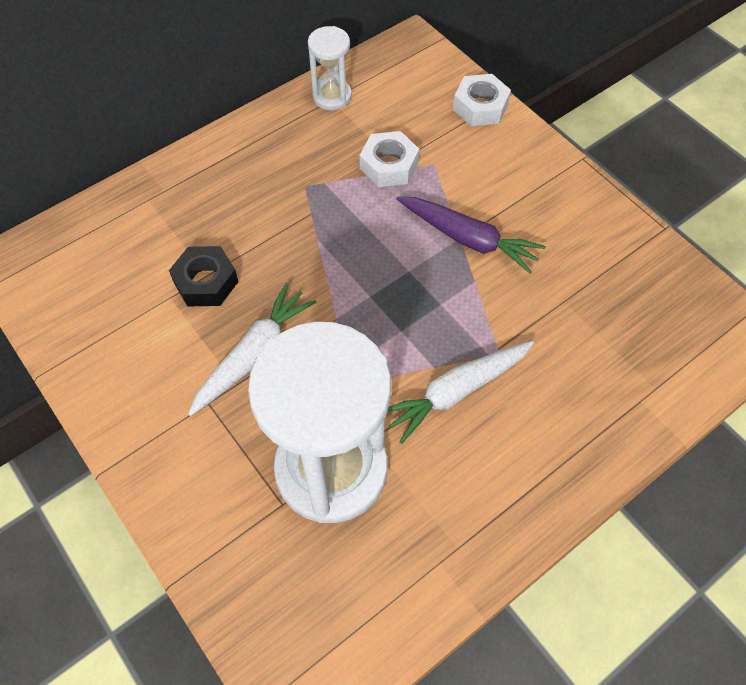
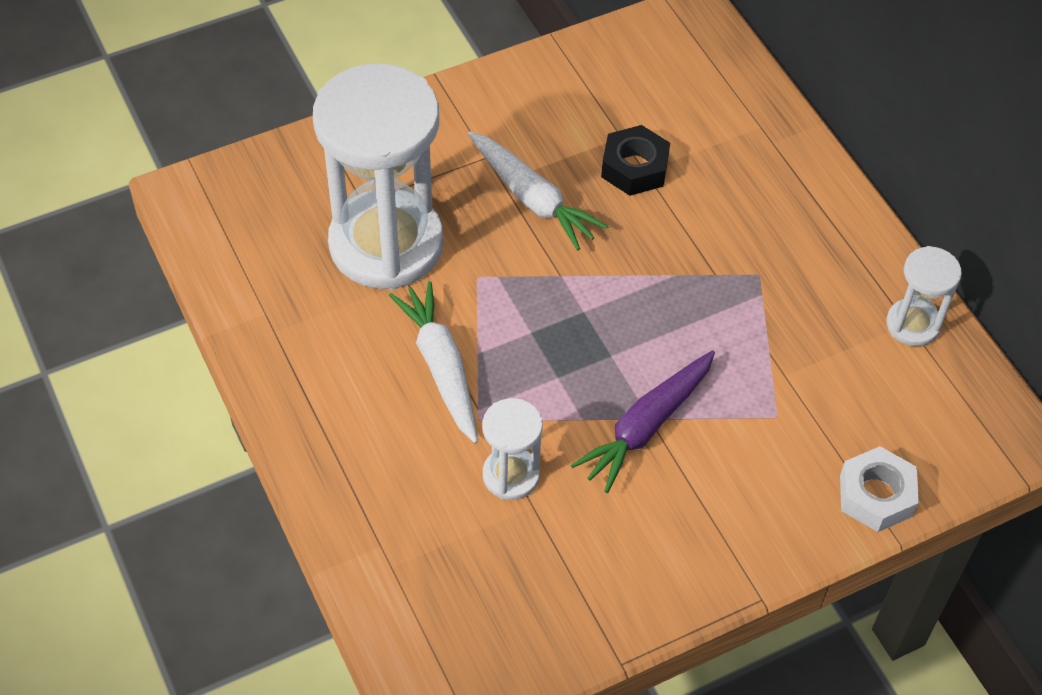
camera: 100 degrees right, 5 degrees down
white nut [360,131,419,187] -> none
none -> white hourglass [482,398,543,500]

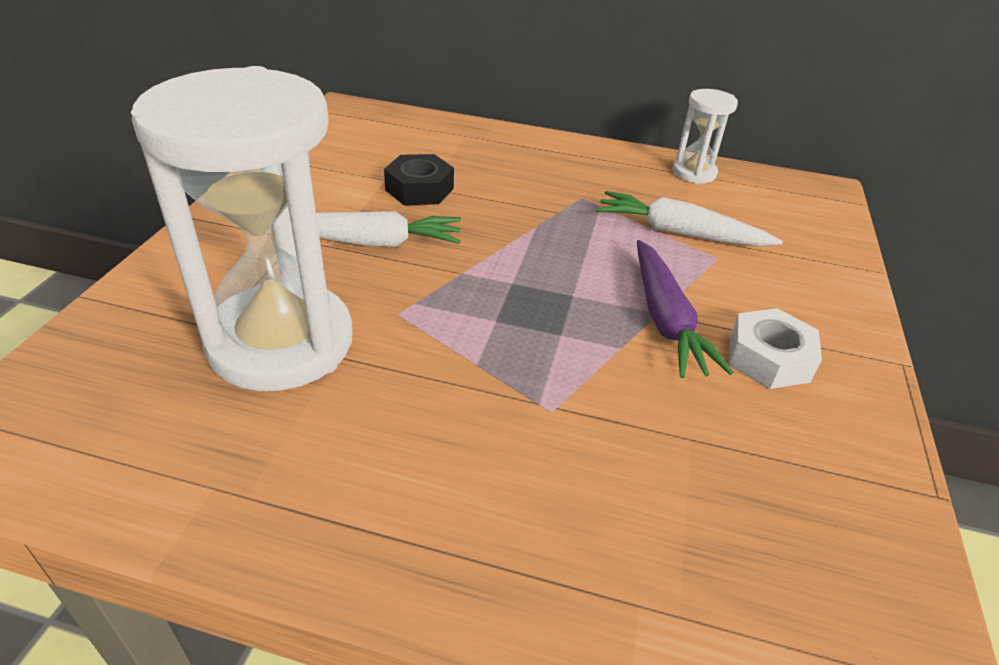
camera: 50 degrees left, 15 degrees down
white carrot [389,281,478,444] -> white carrot moved to [596,191,783,247]
white hourglass [482,398,543,500] -> none
white nut [840,446,919,532] -> white nut moved to [729,308,822,389]

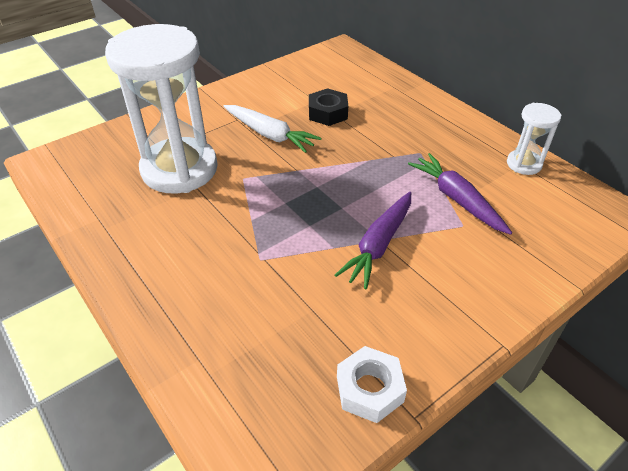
camera: 40 degrees right, 5 degrees up
white carrot [596,191,783,247] -> purple carrot [408,153,512,235]
white nut [729,308,822,389] -> white nut moved to [337,346,407,423]

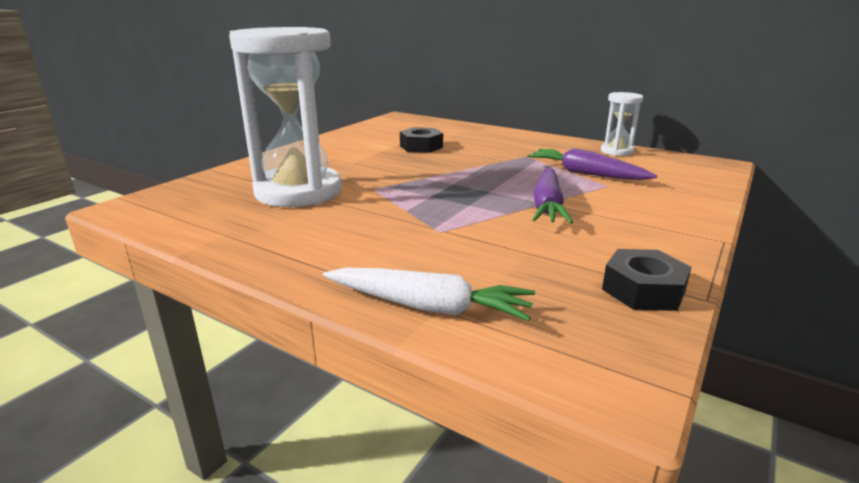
camera: 20 degrees left, 20 degrees down
white carrot [223,105,321,153] -> white carrot moved to [323,268,535,321]
white nut [337,346,407,423] -> black nut [602,249,692,311]

